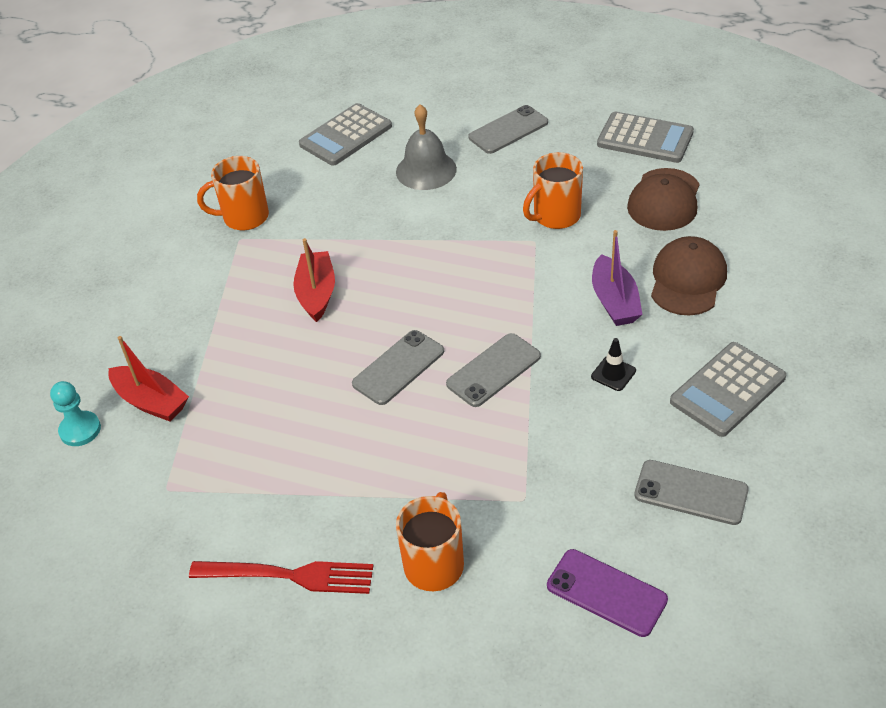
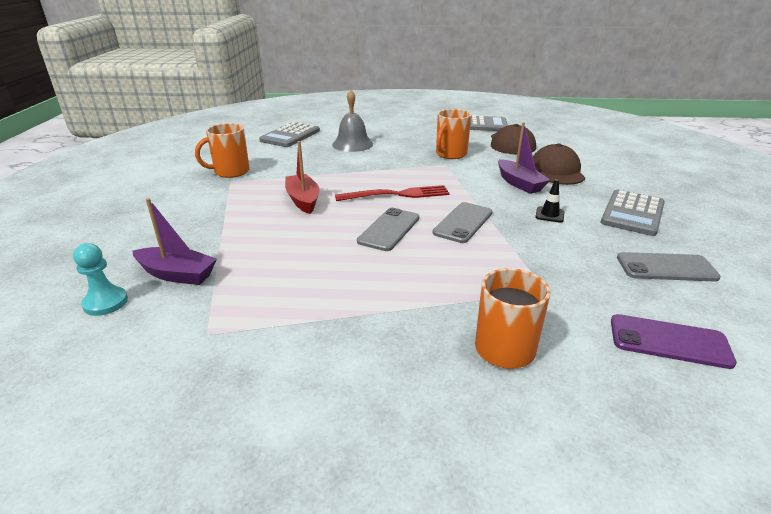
camera: 20 degrees left, 15 degrees down
red boat [108,336,189,421] -> purple boat [132,198,217,285]
red fork [189,561,373,594] -> red fork moved to [335,185,450,201]
grey phone [468,105,548,154] -> none

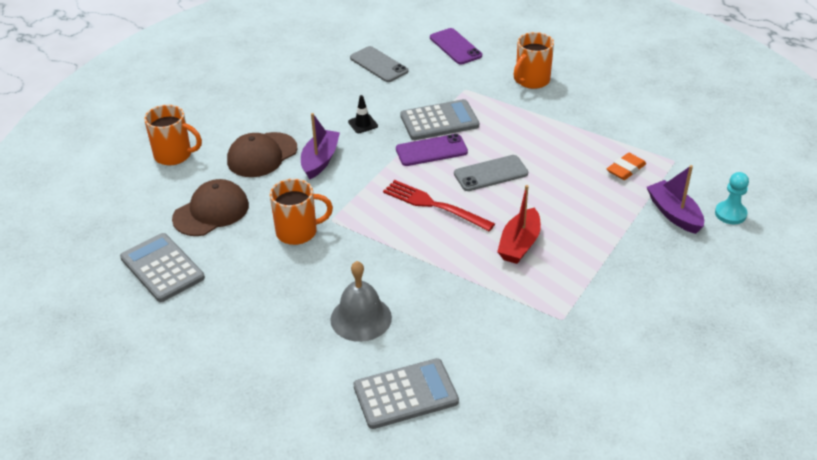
camera: 135 degrees left, 10 degrees up
orange mug [195,123,249,178] -> orange mug moved to [144,105,202,166]
grey phone [432,202,493,243] -> purple phone [396,134,468,166]
grey calculator [601,190,665,236] -> grey calculator moved to [400,99,479,140]
none -> orange eraser [607,153,646,180]

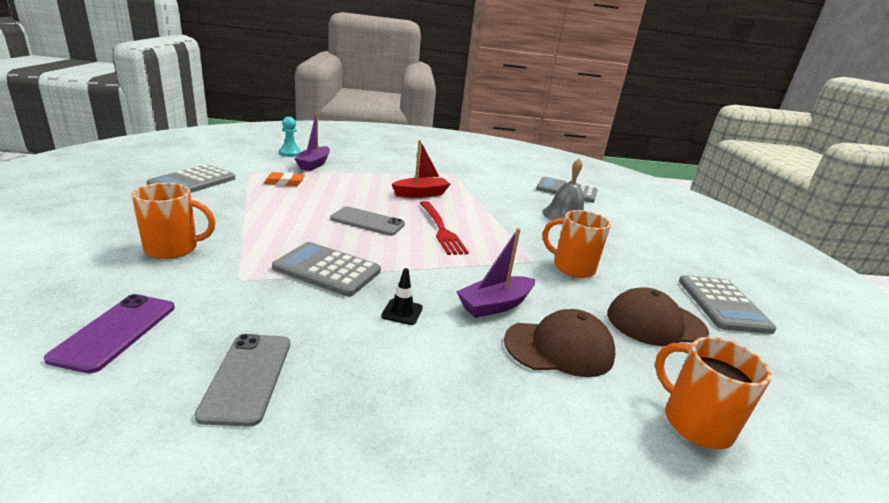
camera: 145 degrees left, 15 degrees down
purple phone [396,134,468,166] -> none
none -> grey calculator [147,165,235,193]

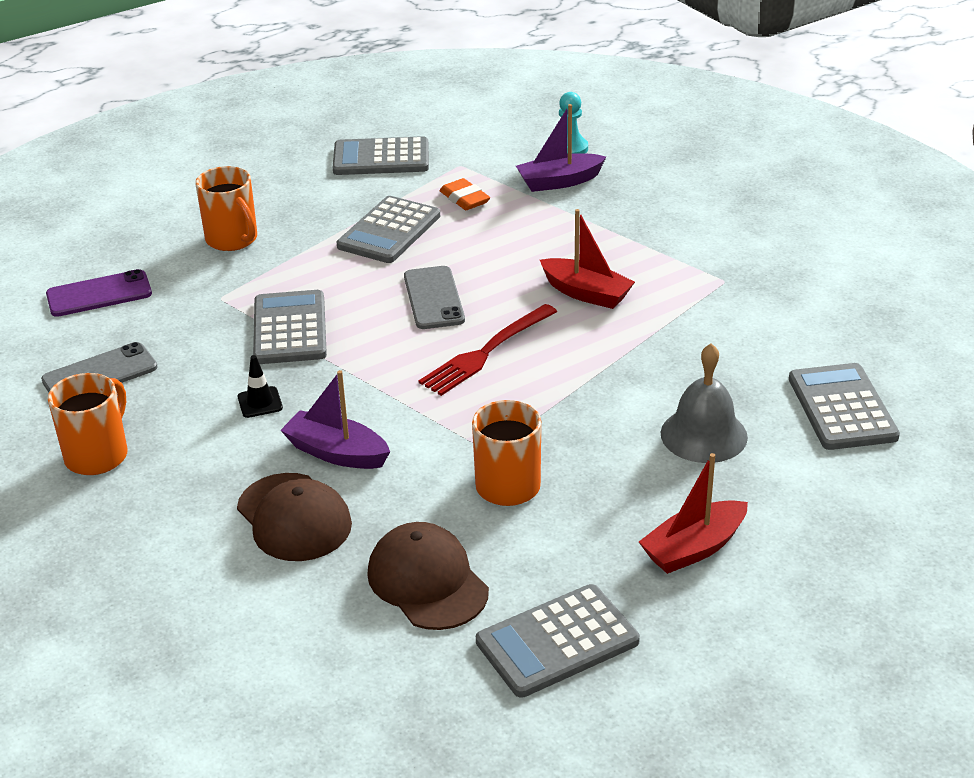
camera: 65 degrees right, 10 degrees up
orange mug [655,337,772,449] -> orange mug moved to [47,373,128,475]
none -> grey calculator [337,196,440,263]
none -> red boat [639,453,748,574]

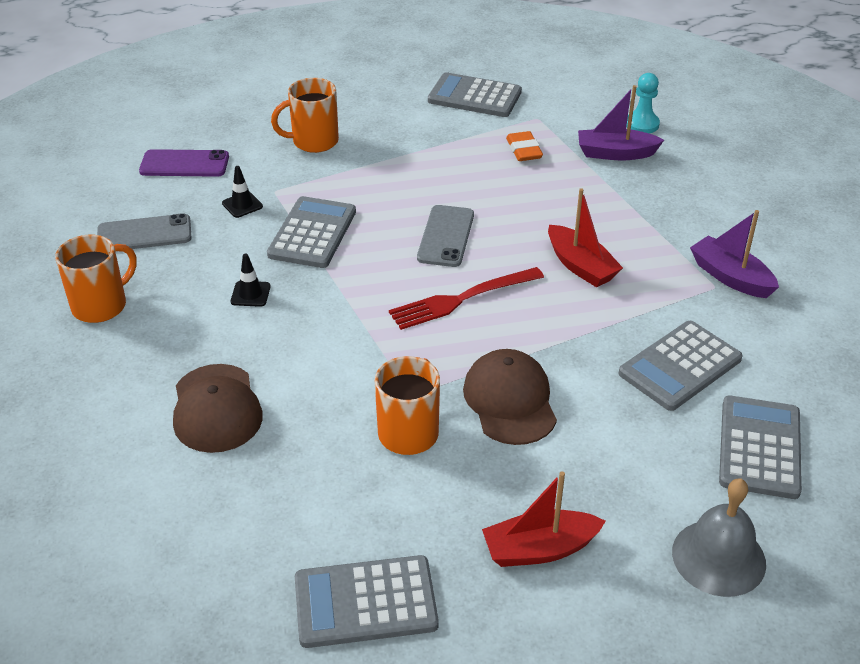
camera: 20 degrees right, 5 degrees up
orange mug [195,166,257,251] -> orange mug turned 90 degrees clockwise [271,78,339,153]
purple boat [280,370,390,469] -> purple boat moved to [690,210,779,298]
grey calculator [337,196,440,263] -> grey calculator moved to [618,321,743,411]
brown cap [367,522,489,630] -> brown cap moved to [463,349,557,445]
grey bell [661,343,748,463] -> grey bell moved to [672,478,766,597]
none -> black traffic cone [222,166,263,218]

